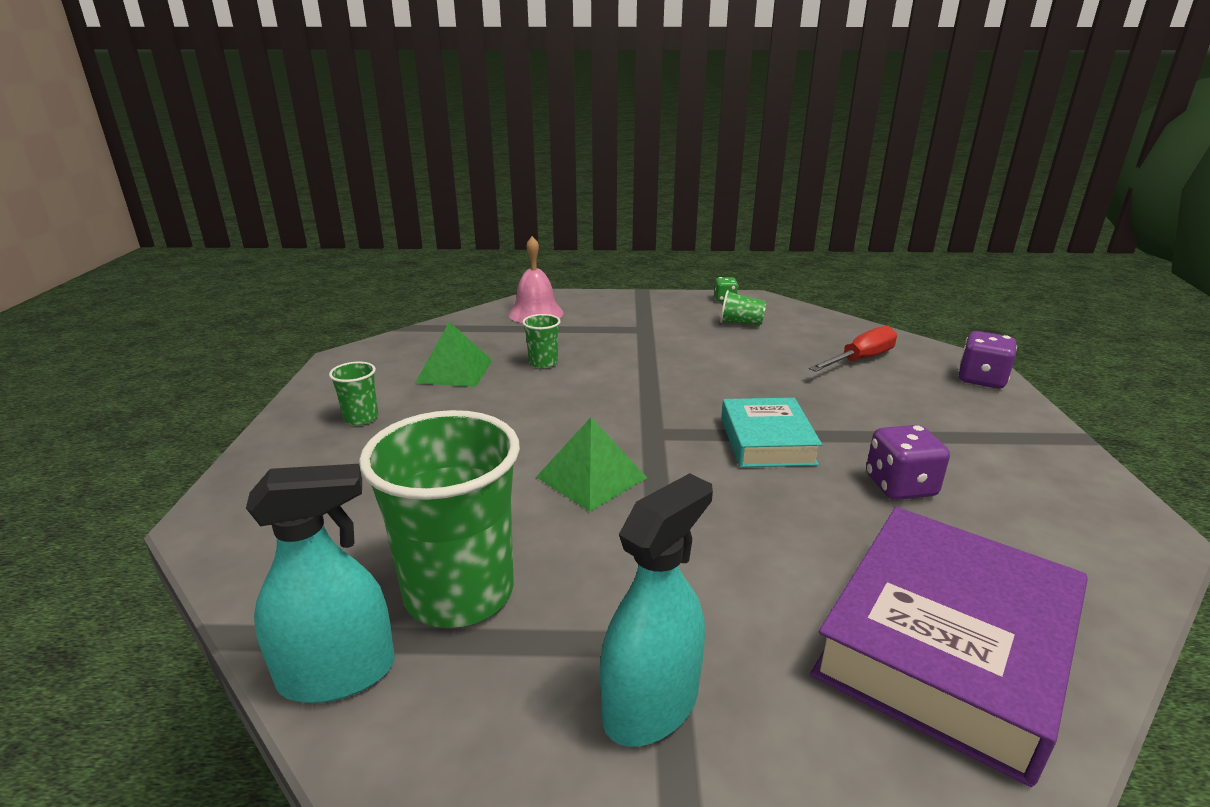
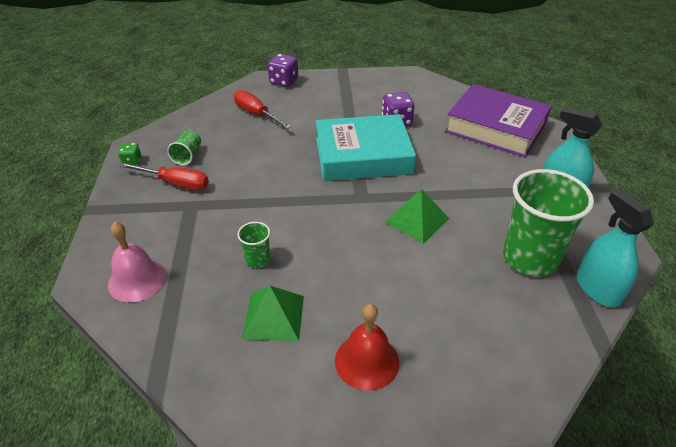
camera: 95 degrees left, 15 degrees up
green cup [329,362,378,425] -> red bell [335,304,399,391]
turquoise book [721,398,822,467] -> turquoise book [316,114,416,181], size x1.69
none -> red screwdriver [120,163,209,190]

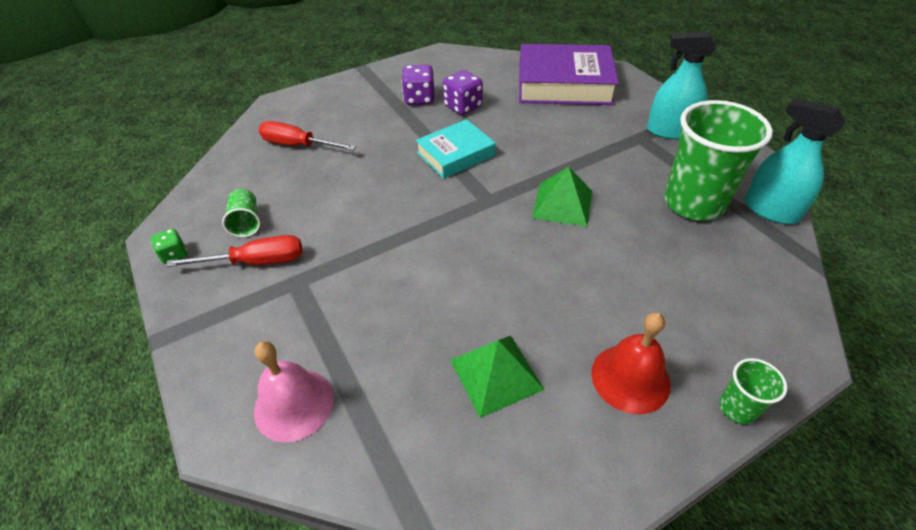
camera: 25 degrees left, 5 degrees up
green cup [237,222,270,268] -> green cup moved to [719,358,787,424]
purple dice [268,54,298,87] -> purple dice moved to [402,64,435,105]
turquoise book [316,114,416,181] -> turquoise book [415,119,495,179], size x0.59

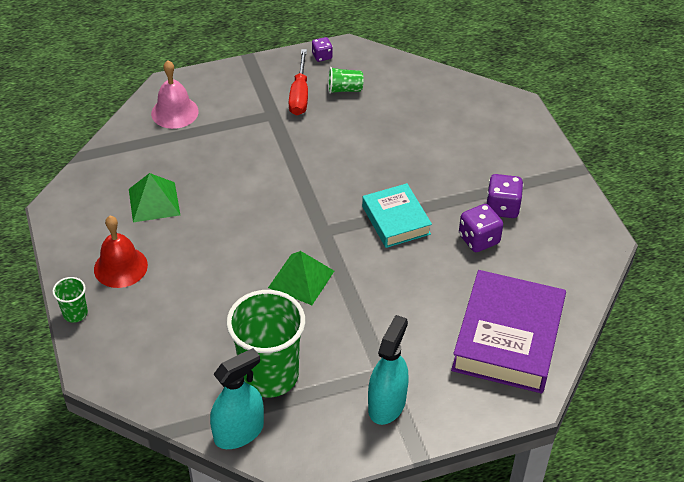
camera: 100 degrees right, 0 degrees up
green dice [151,228,187,264] -> purple dice [312,37,333,62]
red screwdriver [259,121,356,151] -> none

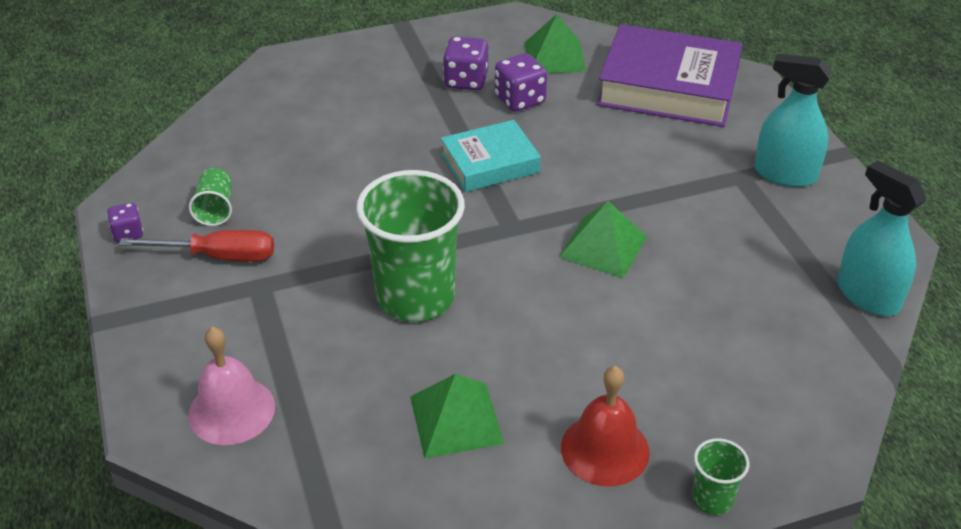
camera: 90 degrees left, 5 degrees down
green cup [227,290,305,398] -> green cup moved to [356,170,465,322]
none -> green pyramid [525,14,586,73]

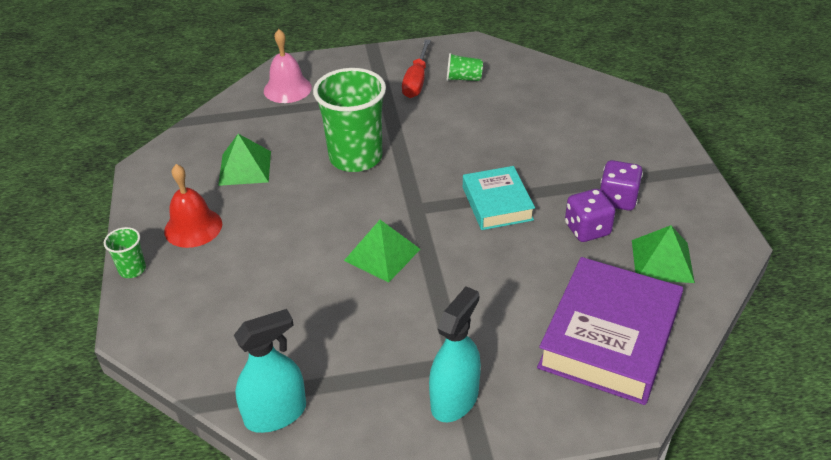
camera: 100 degrees right, 0 degrees up
purple dice [107,203,143,243] -> none

